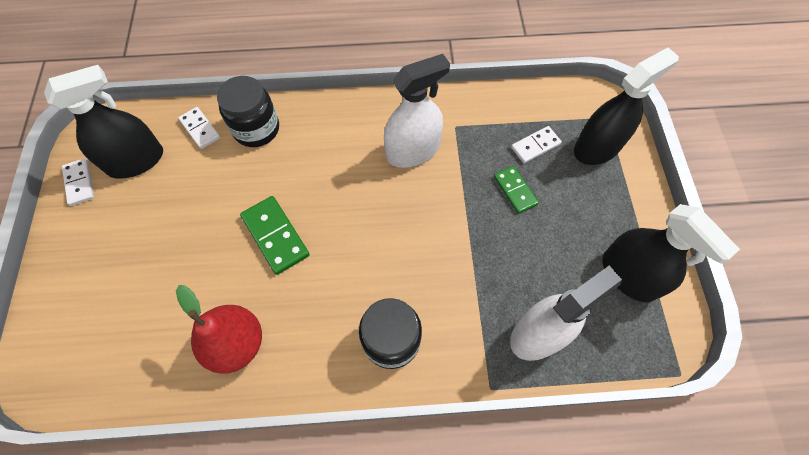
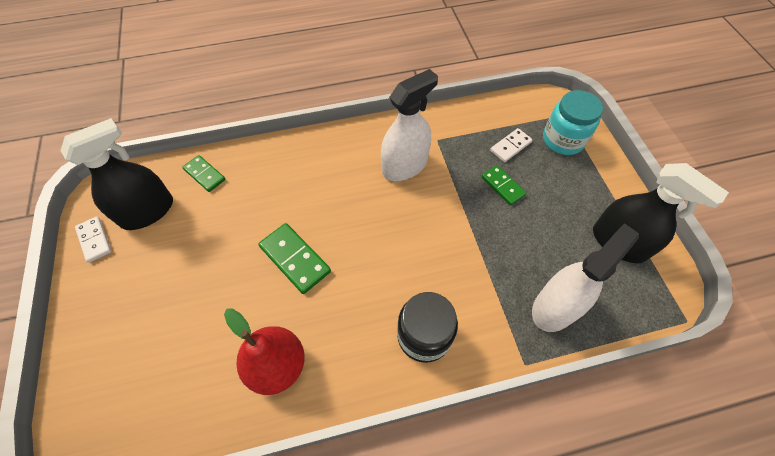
camera: 10 degrees left, 5 degrees down
white domino [178,107,220,149] -> green domino [182,155,226,192]
black jar [217,76,279,147] -> none
black spray bottle [574,48,679,165] -> turquoise jar [543,90,603,155]

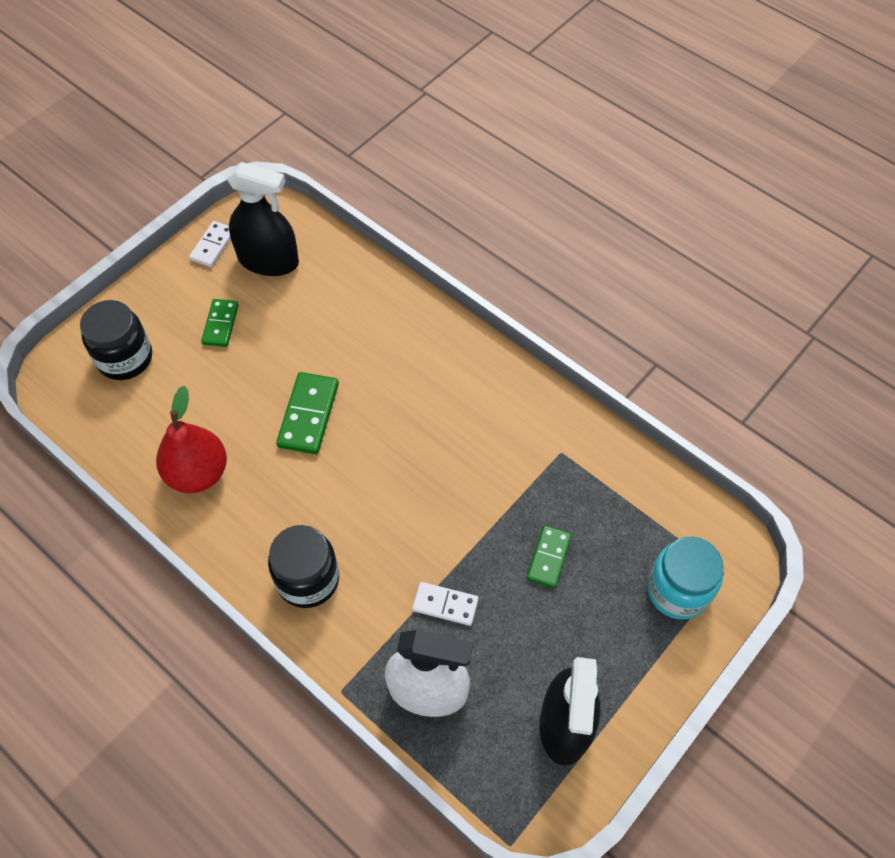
camera: 55 degrees right, 0 degrees up
green domino [182,155,226,192] -> green domino moved to [201,299,239,347]
white spray bottle [381,69,438,181] -> none
white domino [490,128,533,162] -> white domino moved to [412,582,479,626]
none -> black jar [80,300,152,380]

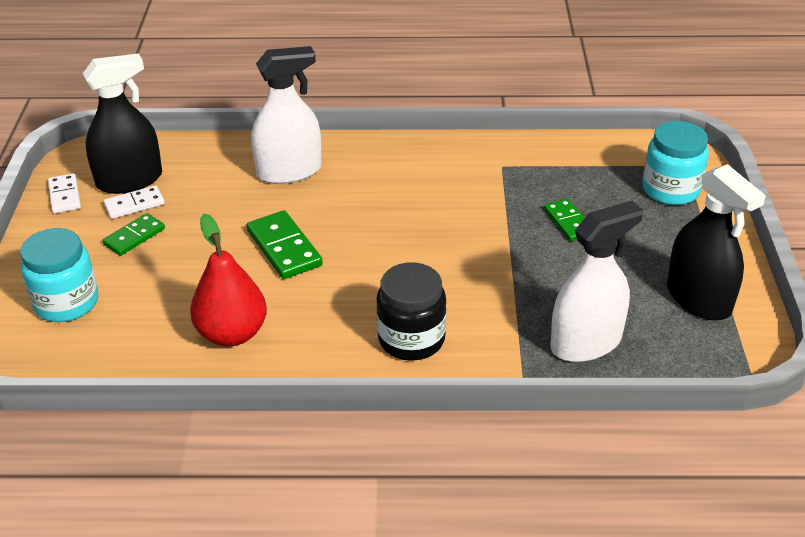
camera: 40 degrees left, 20 degrees down
black jar [80,300,152,380] -> turquoise jar [20,228,98,322]
green domino [201,299,239,347] -> green domino turned 75 degrees clockwise [102,213,165,256]
white domino [412,582,479,626] -> white domino moved to [103,185,165,219]
none -> white spray bottle [251,46,322,184]

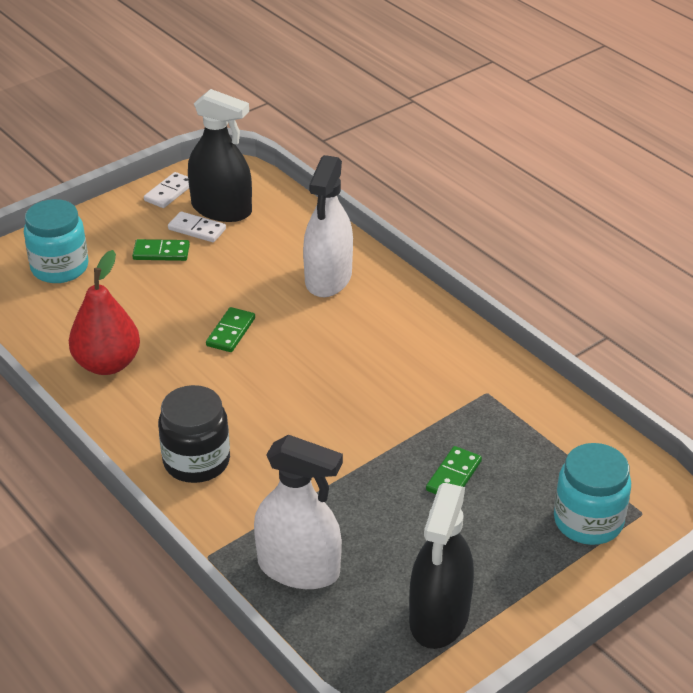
camera: 50 degrees right, 0 degrees up
green domino [247,211,323,279] -> green domino [206,307,255,352], size x0.65
white spray bottle [251,46,322,184] -> white spray bottle turned 75 degrees clockwise [303,155,353,297]

